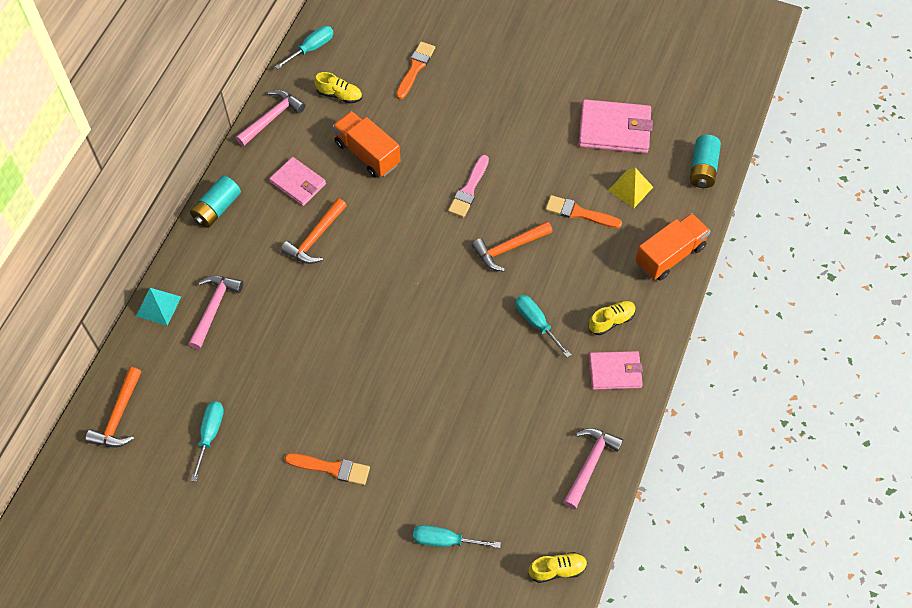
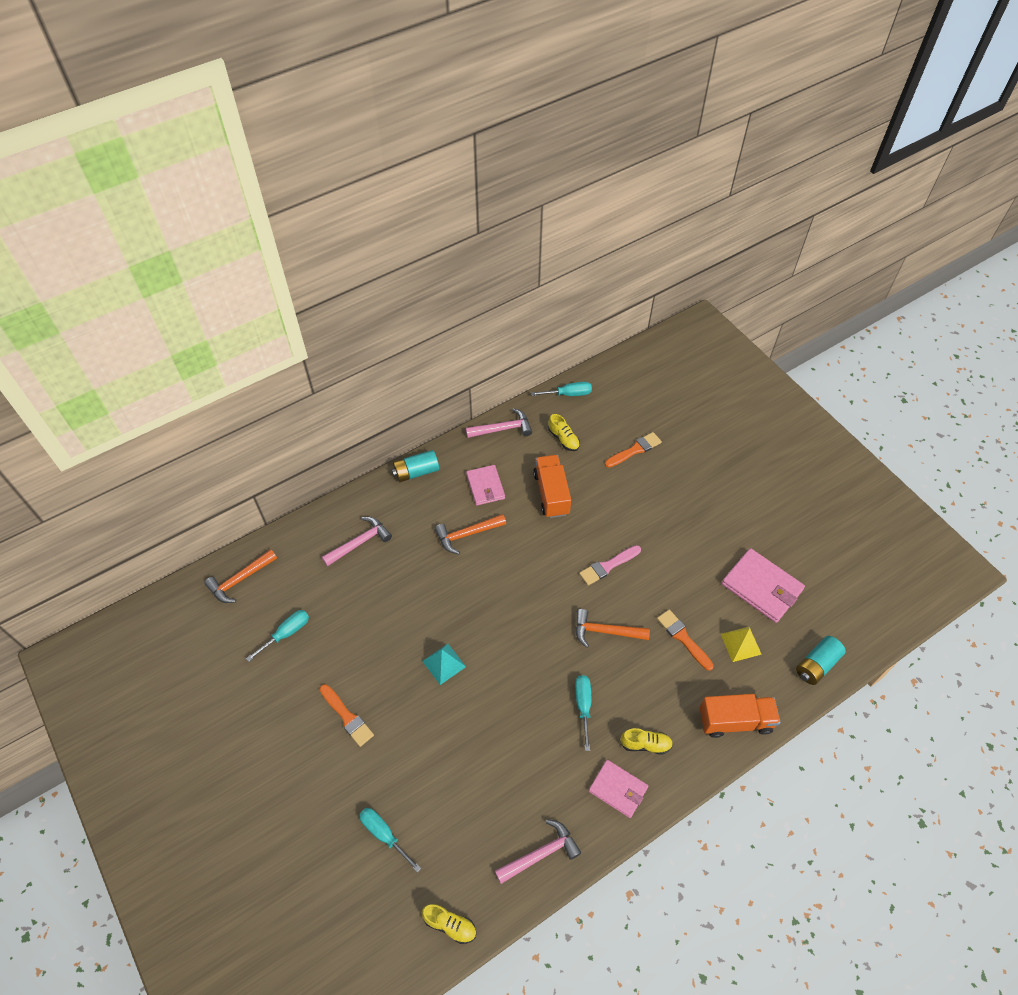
camera: 35 degrees right, 5 degrees down
turquoise pyramid [136,288,181,326] -> turquoise pyramid moved to [422,644,466,685]

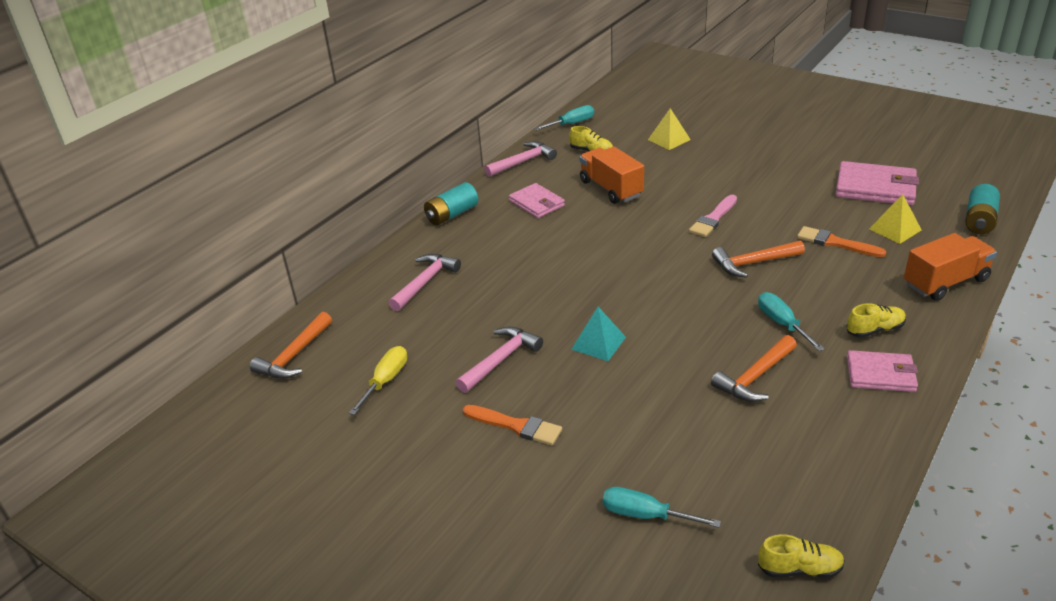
camera: 20 degrees left, 20 degrees down
turquoise screwdriver [246,610,309,662] -> yellow screwdriver [349,346,407,415]
orange hammer [435,514,506,554] -> orange hammer moved to [711,335,797,402]
pink hammer [495,819,581,884] -> pink hammer moved to [456,327,543,393]
orange brush [605,432,662,468] -> yellow pyramid [648,108,691,150]

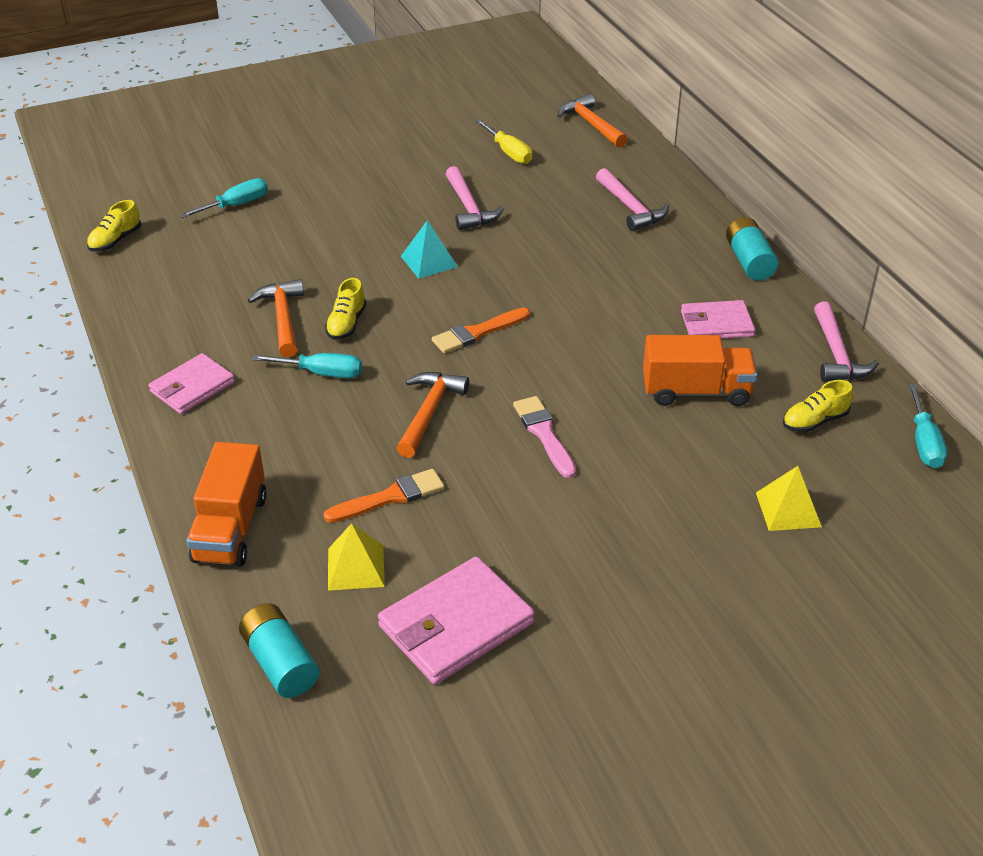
camera: 120 degrees right, 5 degrees up
orange brush [463,405,562,445] -> orange brush moved to [432,307,530,353]
yellow shoe [847,303,906,338] -> yellow shoe moved to [325,278,366,340]

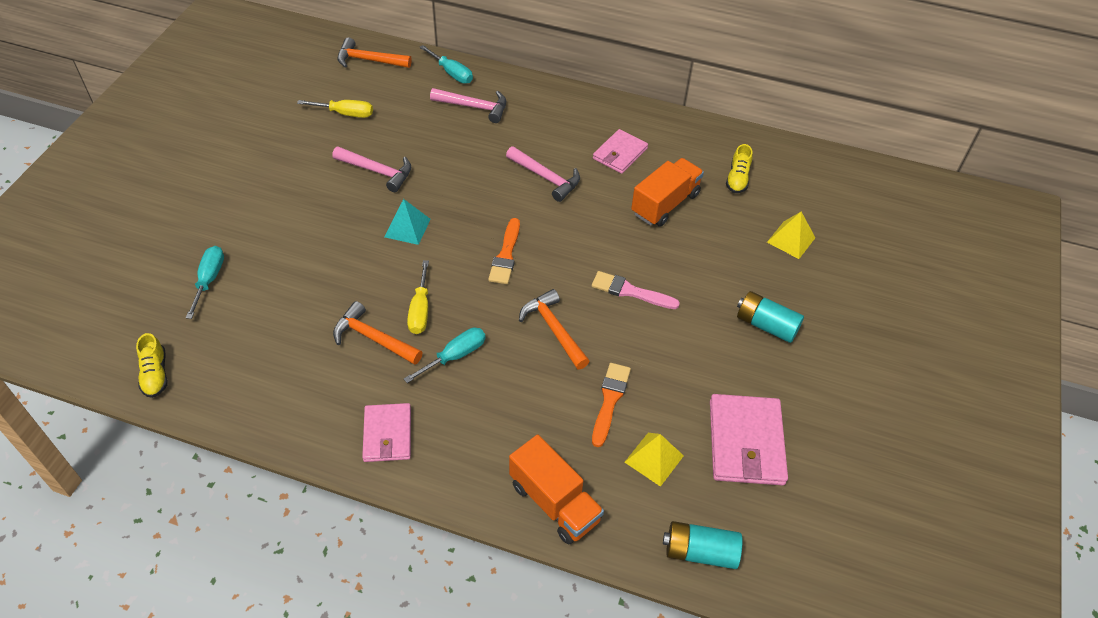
camera: 50 degrees left, 10 degrees up
yellow shoe [325,278,366,340] -> yellow screwdriver [407,260,429,334]
turquoise battery [726,217,779,281] -> turquoise battery moved to [737,291,804,343]
pink hammer [814,301,879,382] -> pink hammer moved to [506,146,580,202]
turquoise screwdriver [908,384,947,468] -> turquoise screwdriver moved to [419,45,473,83]

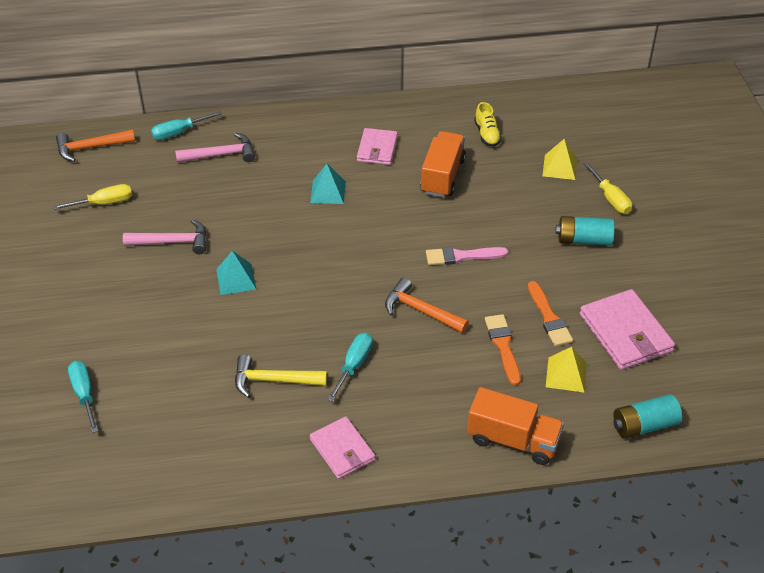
camera: 25 degrees left, 5 degrees down
yellow shoe [136,333,168,398] -> none
orange hammer [333,301,423,365] -> yellow hammer [235,354,327,398]
yellow screwdriver [407,260,429,334] -> yellow screwdriver moved to [584,162,632,214]
turquoise screwdriver [419,45,473,83] -> turquoise screwdriver turned 135 degrees clockwise [151,111,222,140]
orange brush [488,218,520,284] -> orange brush moved to [528,281,573,346]
pink hammer [506,146,580,202] -> turquoise pyramid [310,164,346,204]

